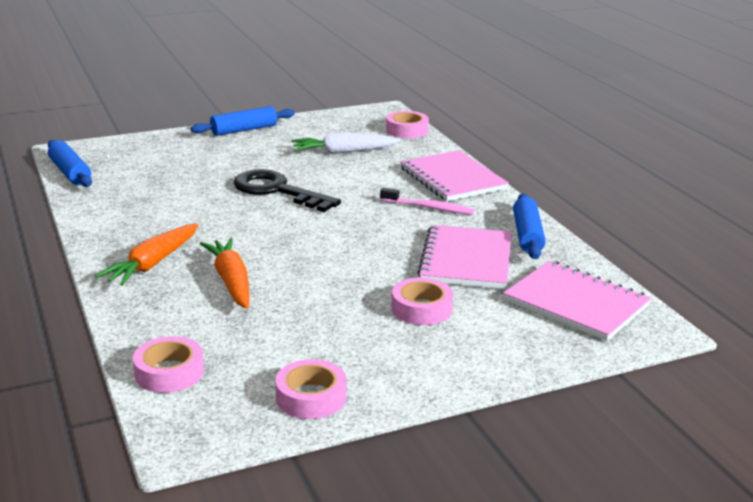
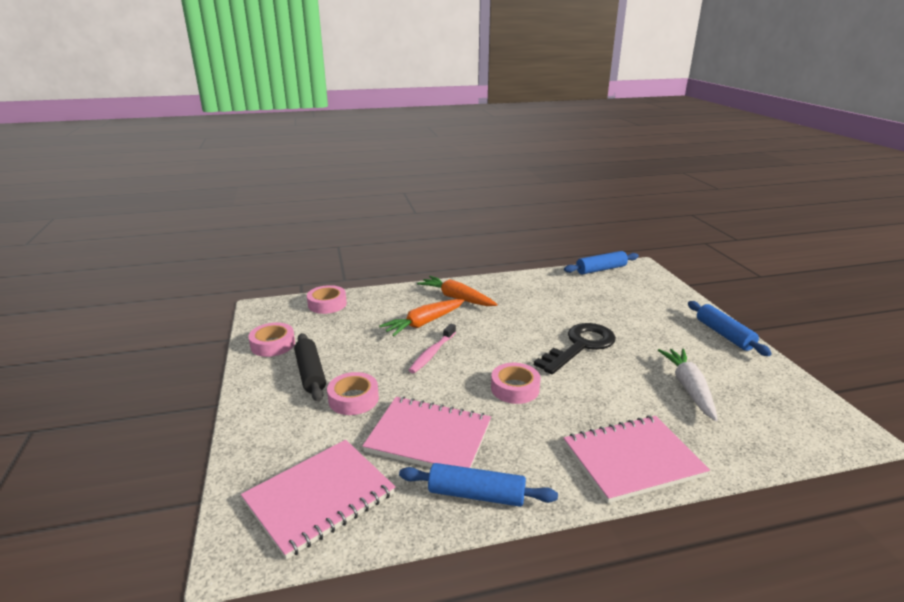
camera: 100 degrees right, 0 degrees up
orange carrot [200,238,249,309] -> orange carrot turned 150 degrees clockwise [379,299,464,336]
pink toothbrush [380,188,475,215] -> pink toothbrush moved to [409,324,456,373]
pink tape [386,111,429,138] -> pink tape moved to [491,363,541,404]
none -> black rolling pin [294,333,326,402]

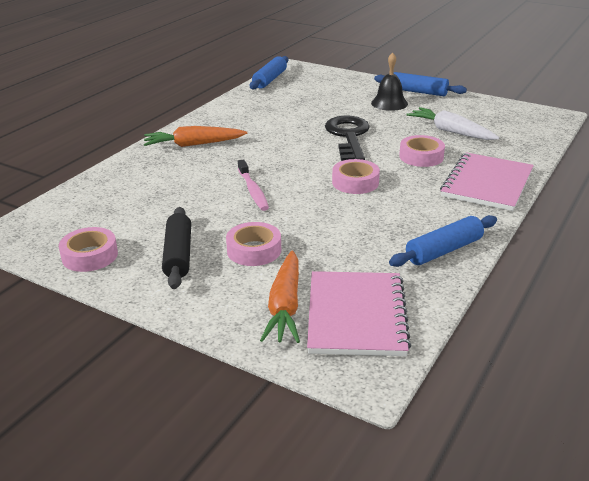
camera: 45 degrees left, 5 degrees up
black rolling pin [294,333,326,402] -> black rolling pin turned 60 degrees clockwise [162,207,191,289]
pink tape [307,285,347,314] -> pink tape moved to [399,135,445,167]
pink notebook [362,396,491,468] -> none
orange carrot [379,299,464,336] -> orange carrot moved to [260,250,300,343]
none -> black bell [371,53,408,111]

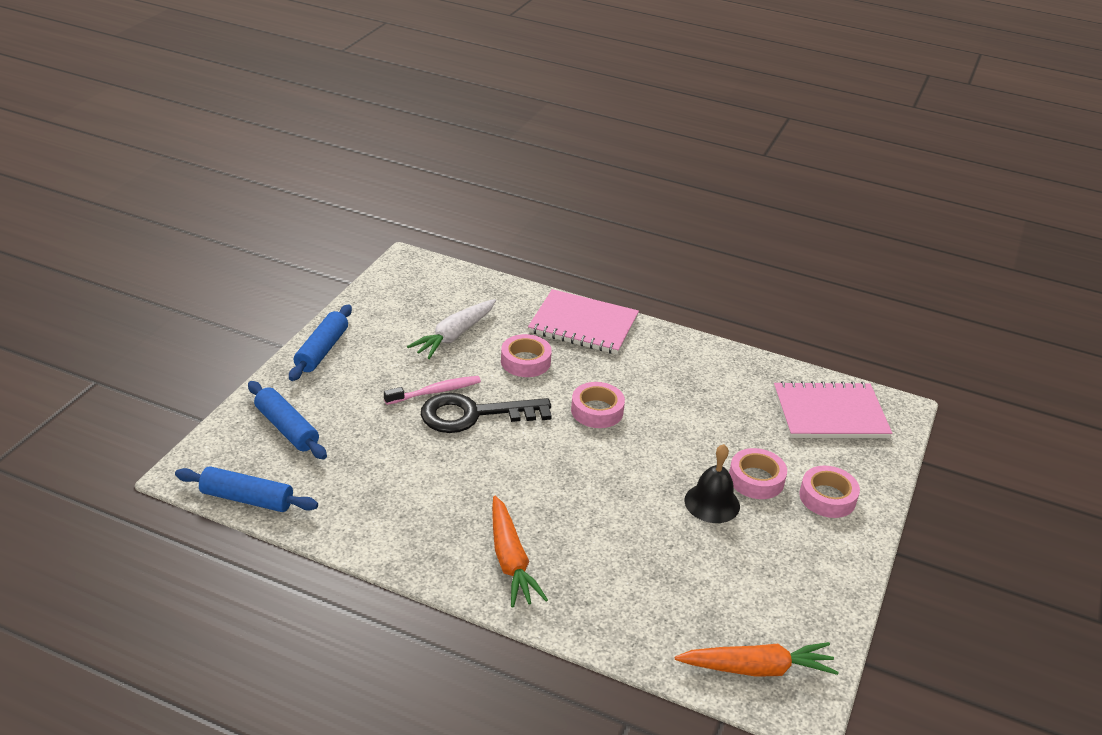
camera: 100 degrees left, 5 degrees up
pink tape [59,227,118,272] -> pink tape moved to [799,466,860,518]
black rolling pin [162,207,191,289] -> none
pink toothbrush [238,159,269,211] -> pink toothbrush moved to [384,376,481,405]
orange carrot [260,250,300,343] -> orange carrot moved to [675,642,839,677]
black bell [371,53,408,111] -> black bell moved to [684,444,740,523]
blue rolling pin [389,215,497,267] -> blue rolling pin moved to [248,381,327,460]

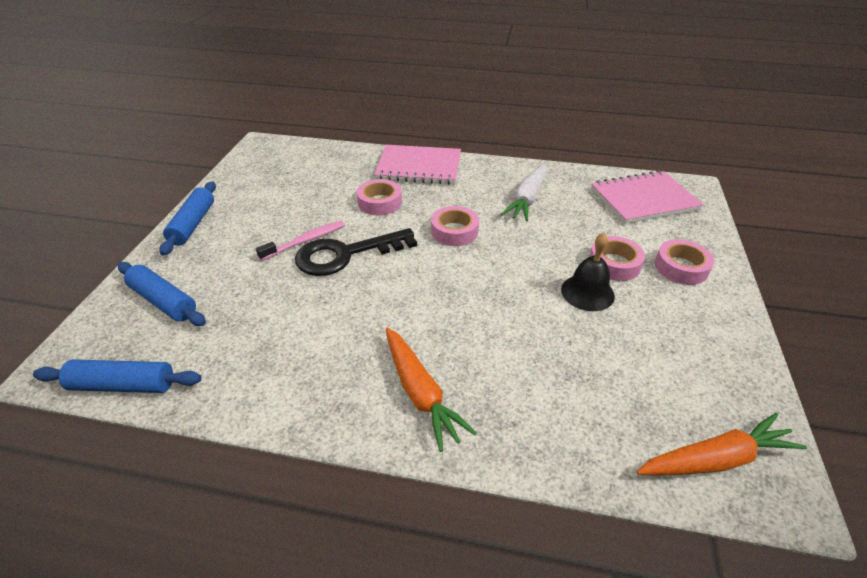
camera: 10 degrees left, 5 degrees up
white carrot [407,299,496,359] -> white carrot moved to [501,164,547,221]

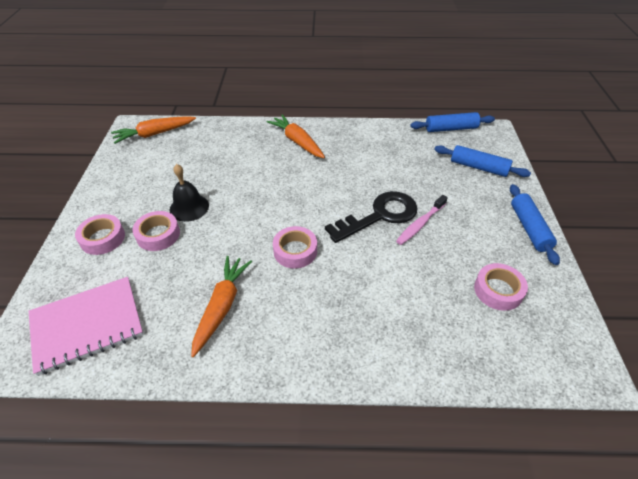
camera: 170 degrees right, 5 degrees up
pink tape [356,179,402,215] -> pink tape moved to [474,263,528,311]
pink notebook [374,145,461,185] -> none
white carrot [501,164,547,221] -> orange carrot [191,256,252,357]

